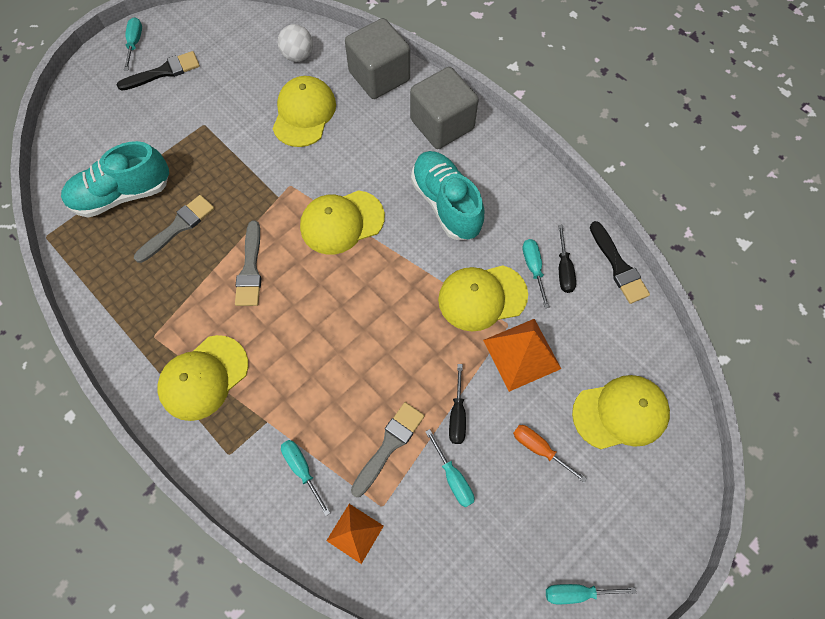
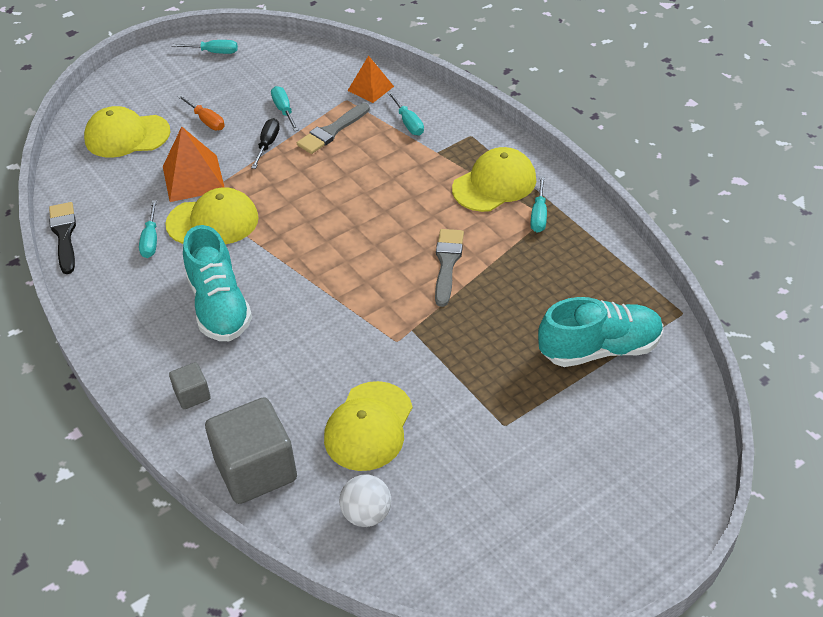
camera: 170 degrees left, 20 degrees down
black brush [116,51,200,91] -> none
turquoise screwdriver [124,17,142,70] -> turquoise screwdriver moved to [531,176,547,233]
grey brush [134,195,214,263] -> none
yellow cap [300,190,385,255] -> none
grey cube [410,67,479,149] -> grey cube [169,362,211,409], size x0.48
black screwdriver [558,225,576,293] -> none

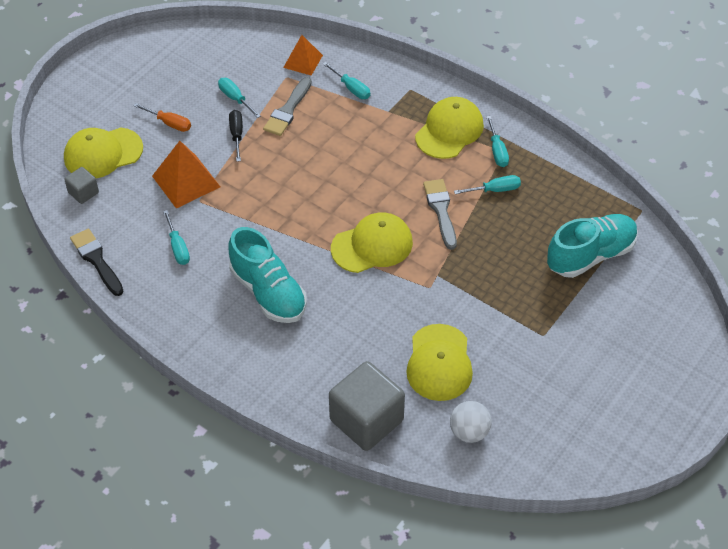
camera: 20 degrees left, 5 degrees up
yellow cap [165,187,259,244] -> yellow cap moved to [331,212,413,273]
grey cube [169,362,211,409] -> grey cube moved to [64,167,99,204]
turquoise screwdriver [172,40,238,54] -> turquoise screwdriver moved to [454,175,521,194]

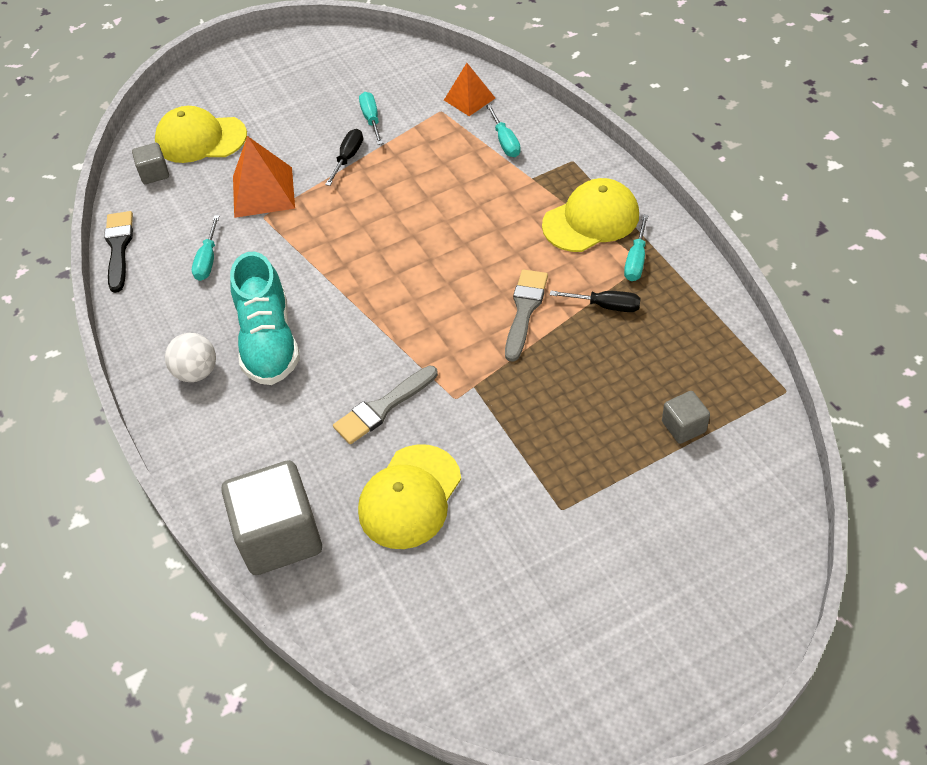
camera: 30 degrees right, 0 degrees up
orange screwdriver [133,103,191,132] -> none
grey brush [263,77,312,136] -> grey brush moved to [333,365,438,444]
yellow cap [331,212,413,273] -> none
white ball [450,401,492,443] -> white ball moved to [165,333,216,382]
turquoise screwdriver [454,175,521,194] -> black screwdriver [550,291,641,312]
turquoise shoe [547,214,638,278] -> grey cube [662,391,710,444]

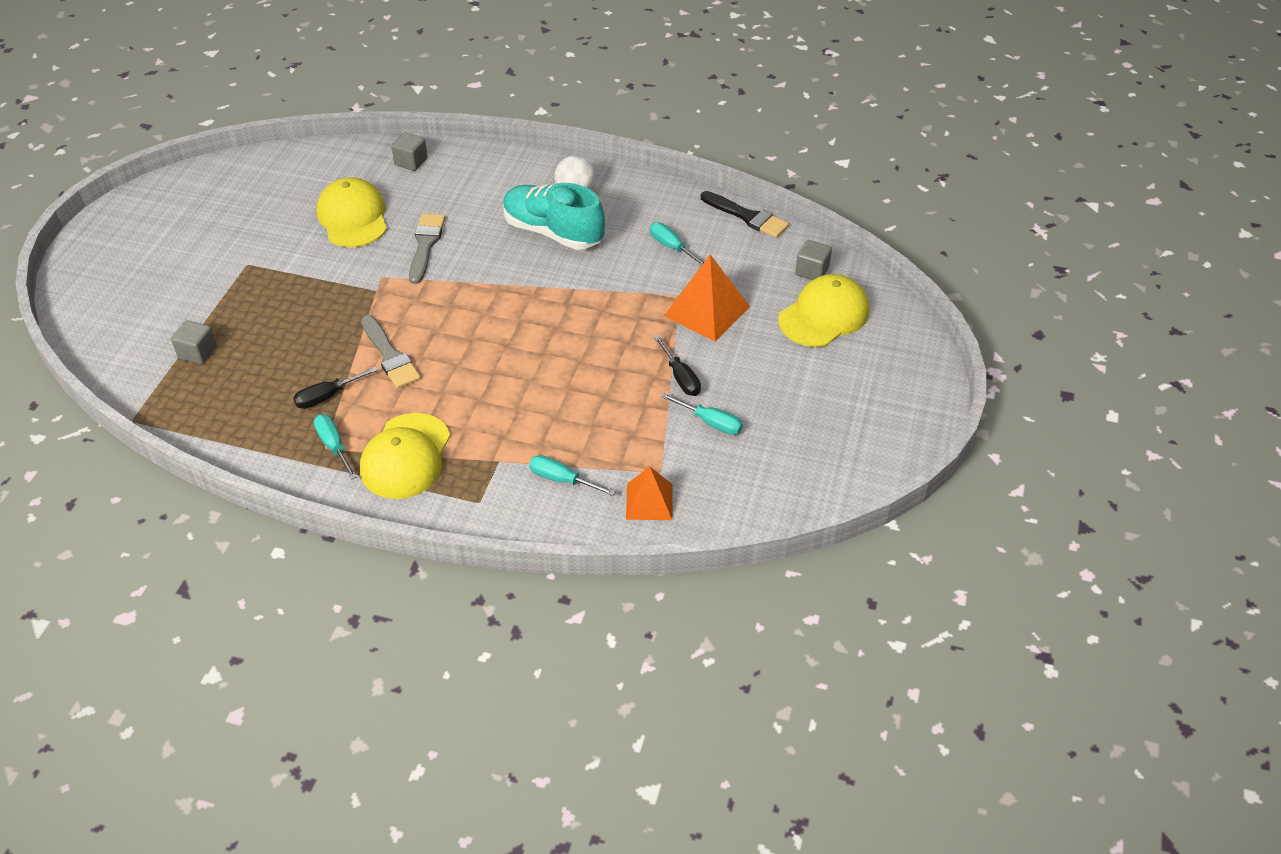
camera: 130 degrees right, 5 degrees down
grey cube [221,460,322,575] -> grey cube [391,132,428,171], size x0.48

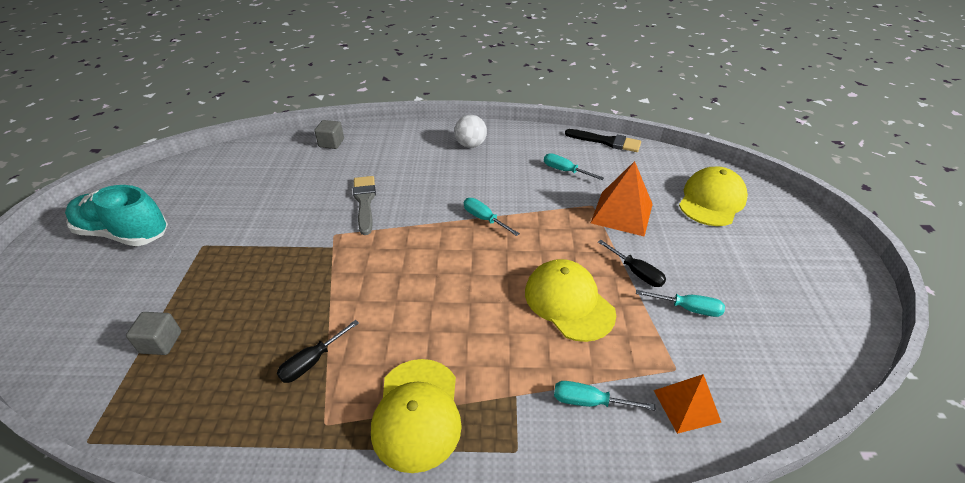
camera: 15 degrees left, 5 degrees down
turquoise screwdriver [314,414,357,480] -> turquoise screwdriver moved to [464,198,520,236]
yellow cap [317,177,387,247] -> yellow cap moved to [525,259,616,342]
grey brush [361,315,421,388] -> none
turquoise shoe [503,183,605,250] -> turquoise shoe moved to [65,185,168,246]
grey cube [795,240,832,280] -> none

